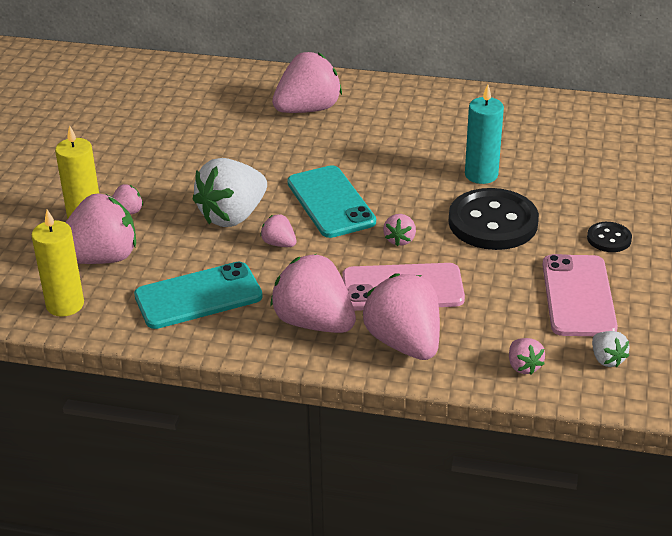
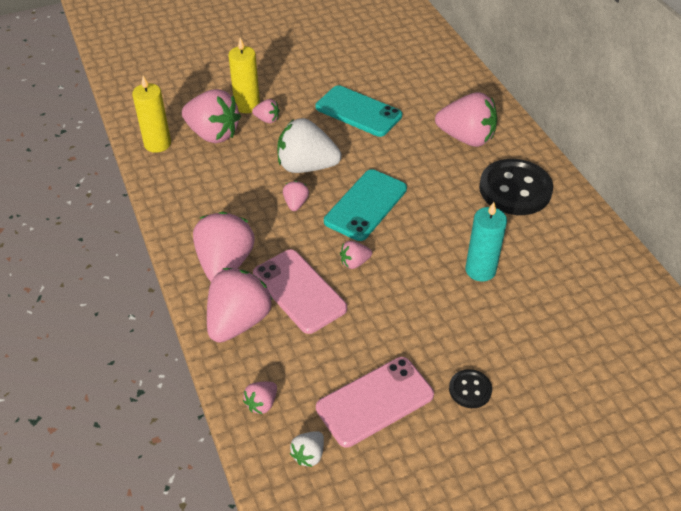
camera: 55 degrees right, 10 degrees up
turquoise phone [134,262,263,329] -> turquoise phone moved to [316,85,402,137]
black button [449,188,539,250] -> black button moved to [479,159,553,215]

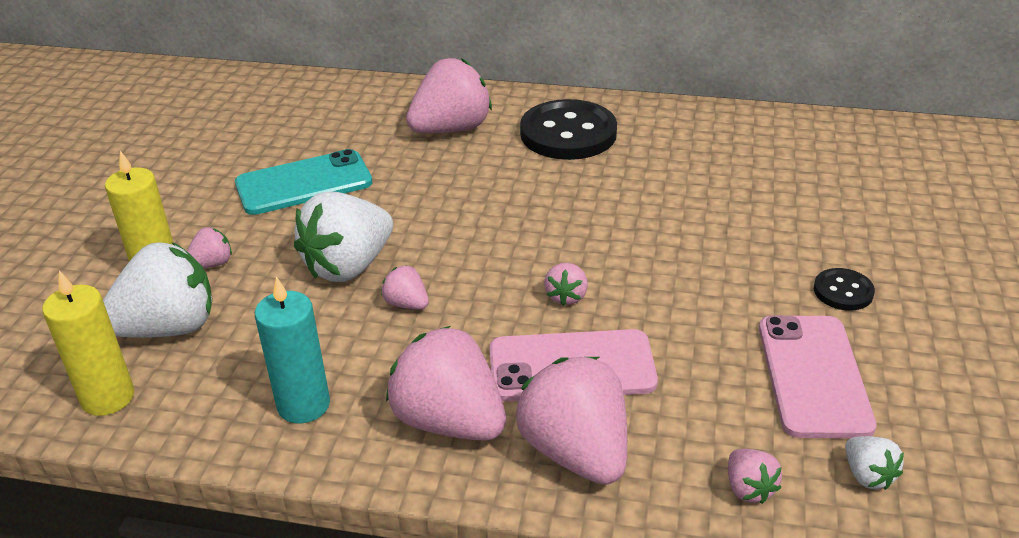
camera: 55 degrees left, 10 degrees down
pink strawberry [182,89,241,143] -> white strawberry [103,242,212,337]
turquoise phone [324,169,407,241] -> none
turquoise candle [465,202,507,281] -> turquoise candle moved to [255,276,330,424]

